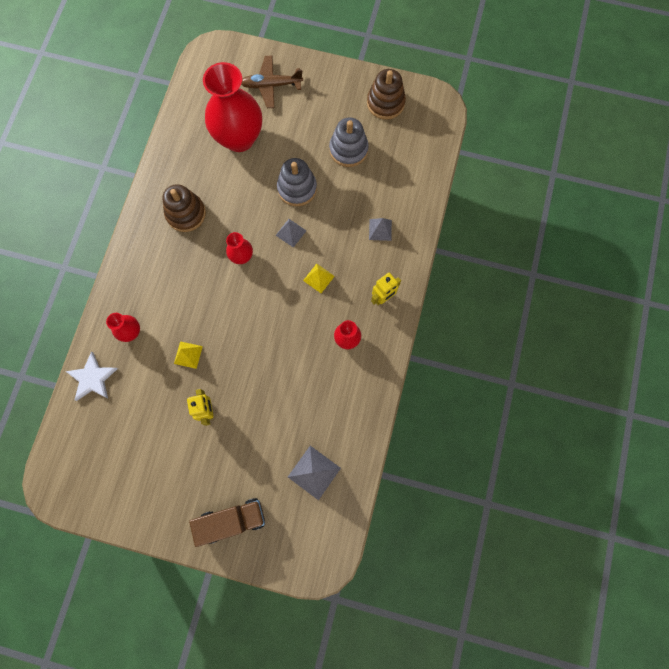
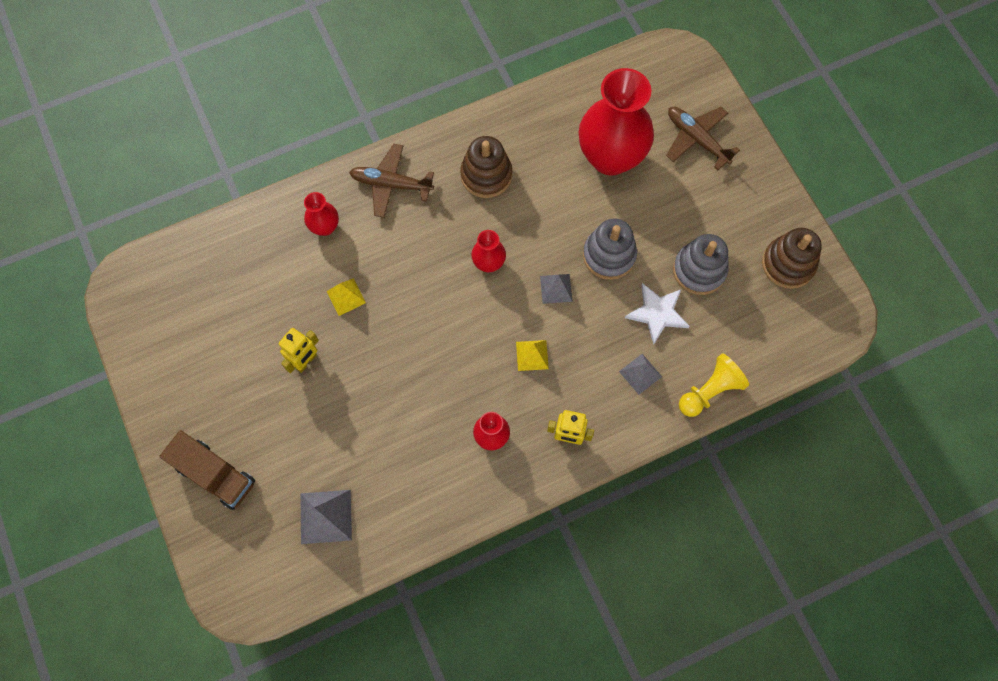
camera: 50 degrees right, 5 degrees down
white star [66,352,118,401] -> white star moved to [625,283,690,344]
none -> brown plane [349,144,434,218]
none -> yellow pawn [679,354,749,417]

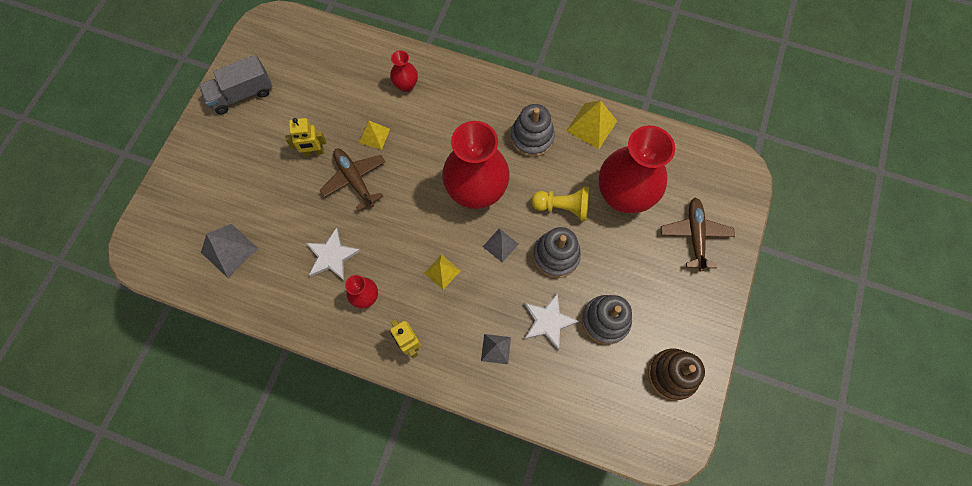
camera: 45 degrees right, 0 degrees up
brown truck [159,430,255,510] -> none
brown plane [349,144,434,218] -> brown plane moved to [320,149,386,211]
brown stacking toy [460,136,512,198] -> grey stacking toy [510,104,555,157]
red vase [471,230,506,272] -> red vase [442,121,510,209], size x2.20
yellow pawn [679,354,749,417] -> yellow pawn moved to [531,186,589,221]
none -> grey truck [199,55,272,114]
none -> white star [306,227,361,280]
none -> yellow pyramid [566,100,617,149]

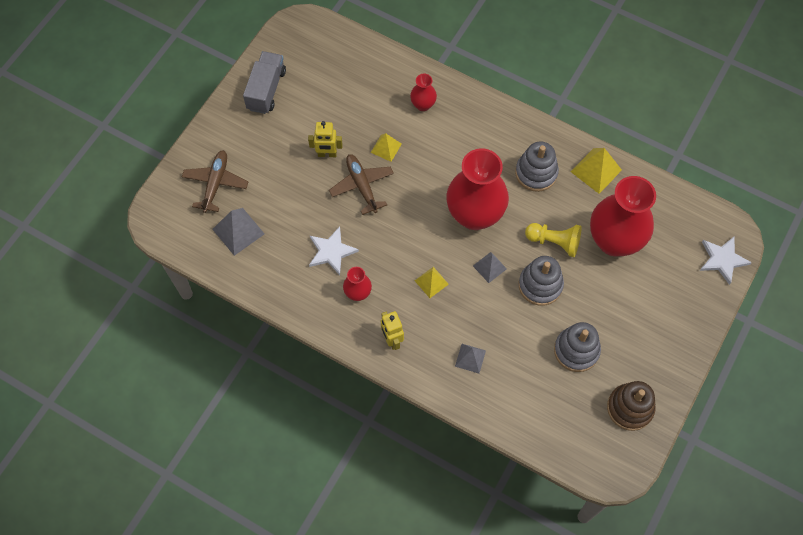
camera: 10 degrees right, 5 degrees down
grey truck [199,55,272,114] -> grey truck turned 120 degrees clockwise [243,51,286,114]
white star [524,293,579,350] -> white star moved to [700,237,752,285]
brown plane [661,198,735,271] -> brown plane moved to [182,150,248,213]

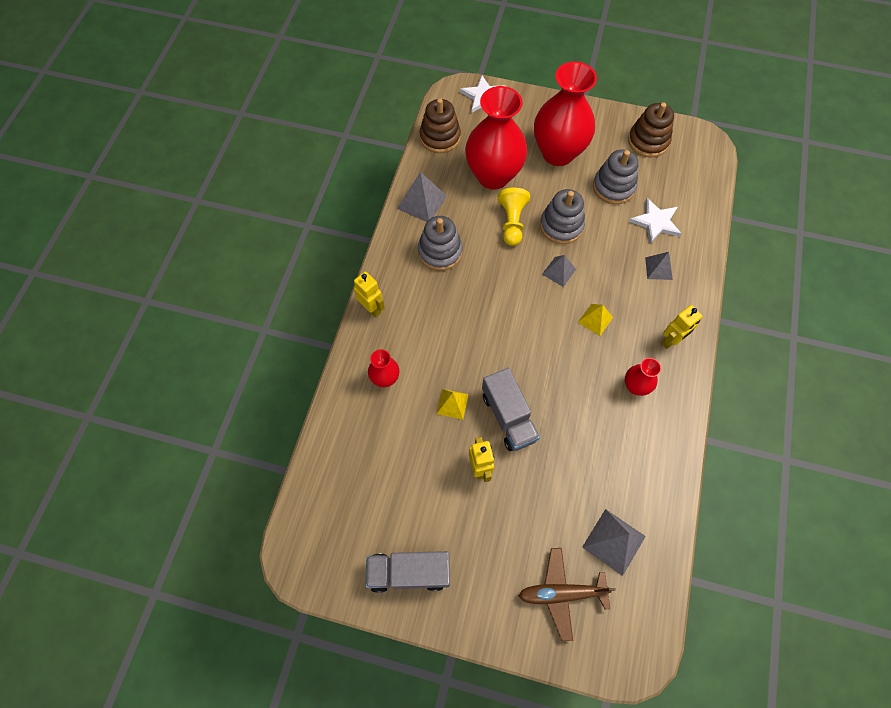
camera: 105 degrees left, 0 degrees up
white star [309,227,359,275] -> white star moved to [629,198,681,244]
brown plane [329,154,394,215] -> grey truck [482,368,540,451]
red vase [446,148,509,230] -> red vase moved to [534,61,597,166]
yellow pyramid [571,148,622,194] -> grey pyramid [397,172,447,222]
none -> yellow robot [354,271,385,318]
none -> brown stacking toy [420,98,461,153]

